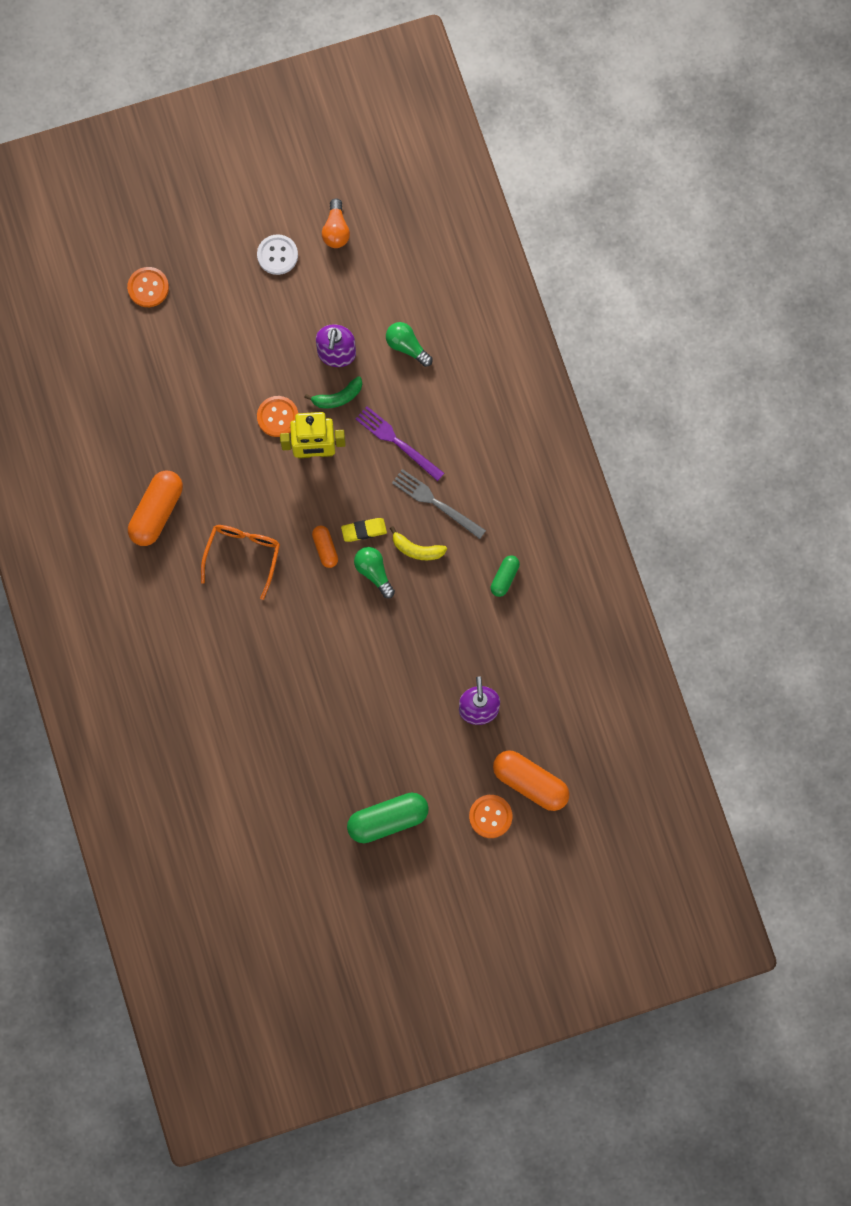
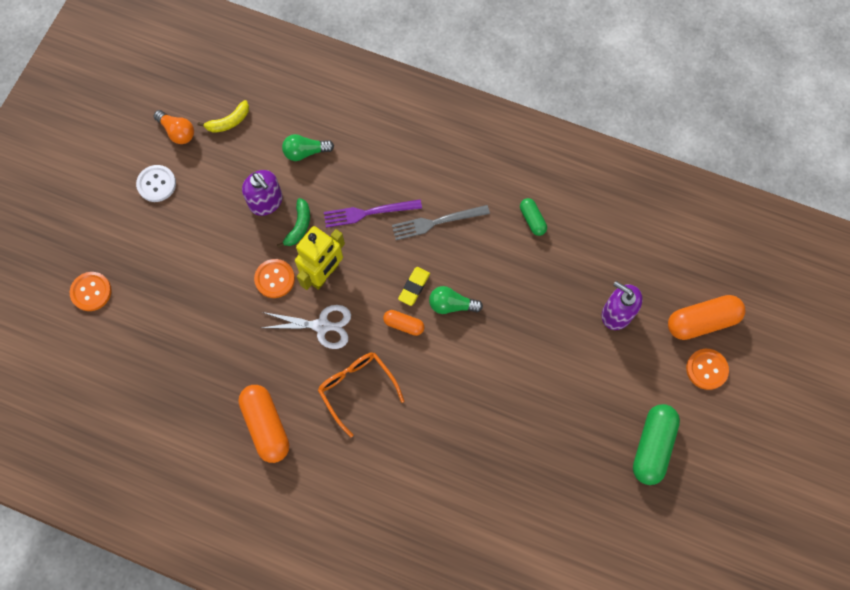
camera: 50 degrees left, 5 degrees down
yellow banana [390,526,447,560] -> yellow banana moved to [198,100,249,133]
none -> white scissors [262,305,351,349]

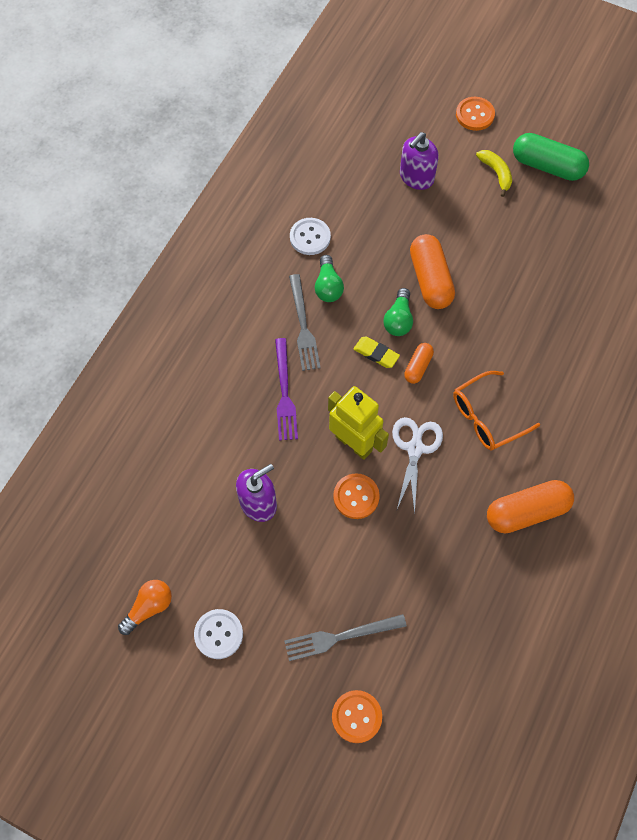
camera: 85 degrees left, 5 degrees down
yellow banana [198,100,249,133] -> yellow banana moved to [476,150,512,197]
green banana [277,198,310,248] -> none
green light bulb [282,134,334,161] -> green light bulb moved to [315,255,344,302]
green capsule [520,198,547,236] -> white button [290,218,331,255]
orange capsule [668,295,745,340] -> orange capsule moved to [410,234,455,309]
none -> grey fork [284,614,407,661]

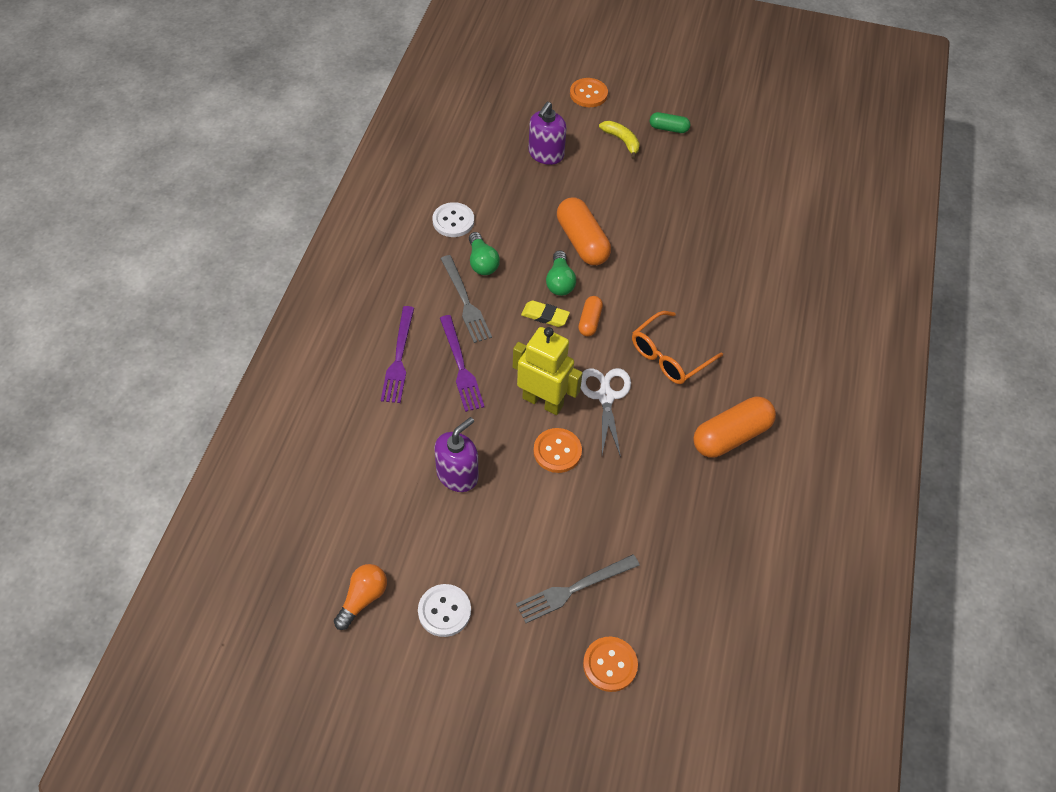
camera: 15 degrees left, 10 degrees down
green capsule [513,133,589,181] -> green capsule [650,112,690,133], size x0.54
none -> purple fork [381,306,414,403]

